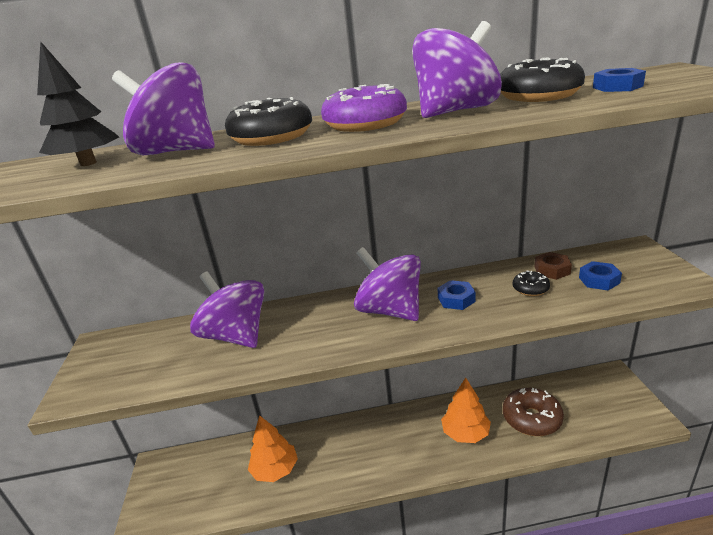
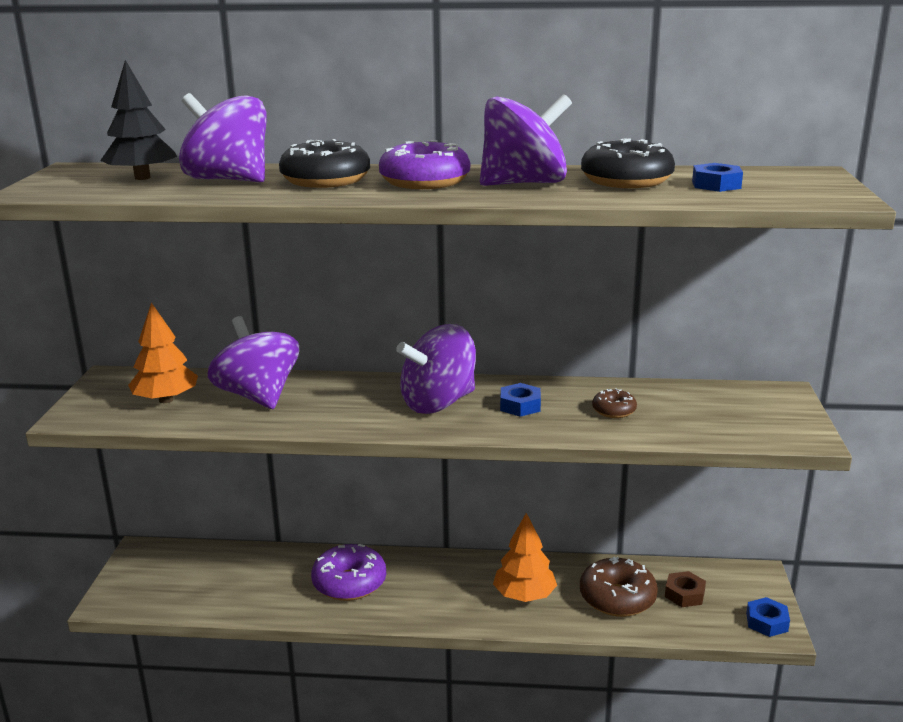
camera: 10 degrees right, 5 degrees down
orange tree [248,415,298,482] -> orange tree moved to [128,302,198,403]
purple spinning top [354,247,421,321] -> purple spinning top turned 90 degrees counterclockwise [396,324,476,414]
black donut [512,271,550,296] -> brown donut [592,388,637,418]
brown nut [534,252,572,280] -> brown nut moved to [665,571,706,607]
blue nut [579,261,622,291] -> blue nut moved to [746,597,790,637]
none -> purple donut [311,544,386,601]

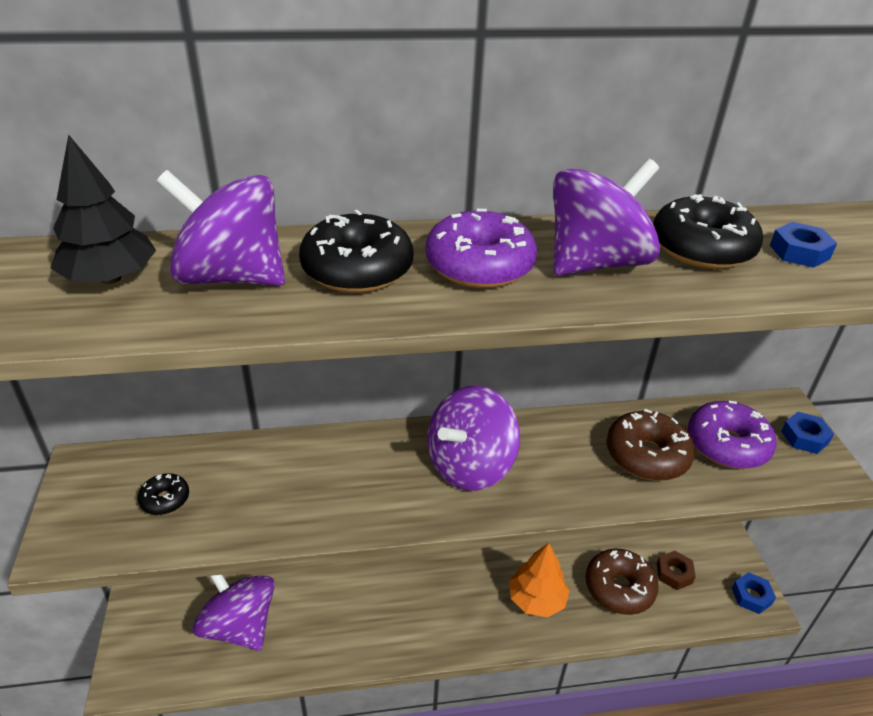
camera: 15 degrees left, 15 degrees up
orange tree [128,302,198,403] -> black donut [138,473,189,515]
purple spinning top [208,316,299,409] -> purple spinning top moved to [192,575,275,651]
purple donut [311,544,386,601] -> purple donut moved to [688,401,776,469]
blue nut [500,383,541,417] -> blue nut moved to [781,412,834,454]
brown donut [592,388,637,418] -> brown donut [607,409,695,481], size x1.91

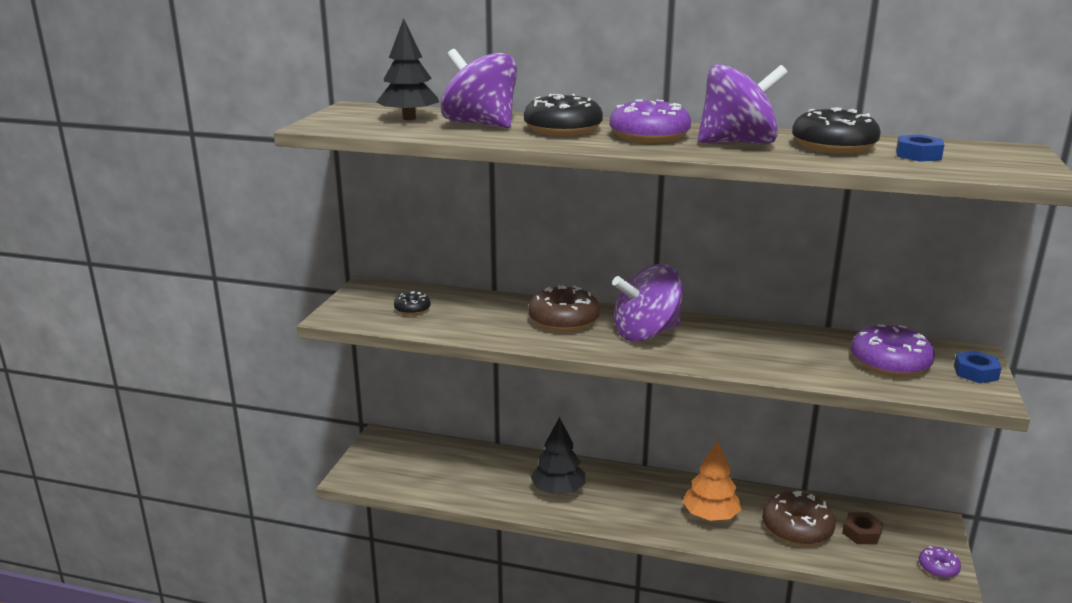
camera: 25 degrees right, 15 degrees down
purple spinning top [192,575,275,651] -> none
brown donut [607,409,695,481] -> brown donut moved to [528,285,600,332]
blue nut [732,572,776,614] -> purple donut [919,546,961,578]
none -> black tree [531,417,585,494]

